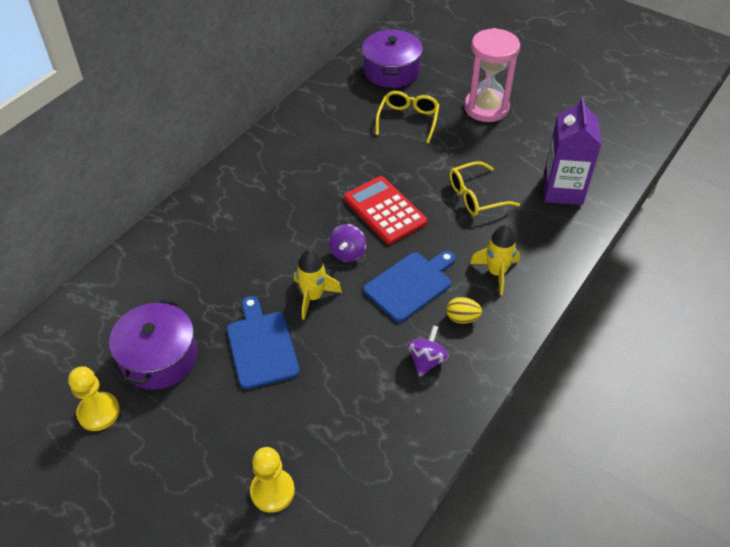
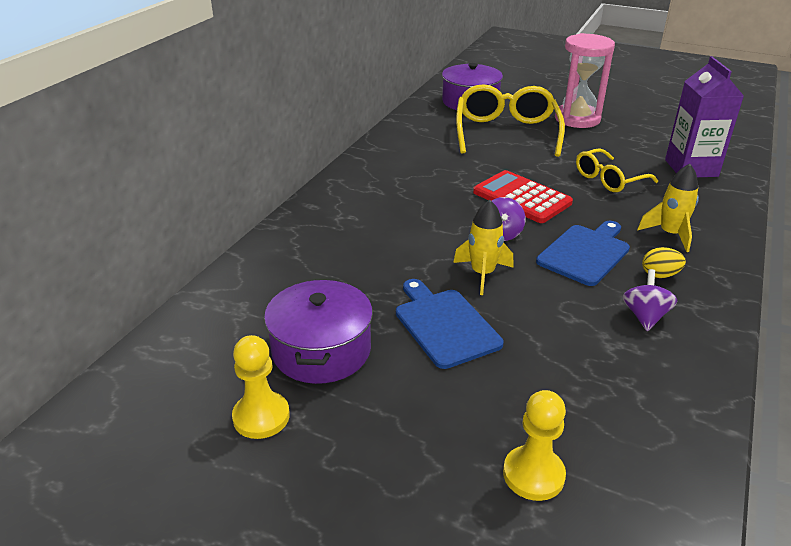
camera: 10 degrees left, 15 degrees down
yellow glasses [375,91,439,143] -> yellow glasses [456,84,565,157], size x1.69

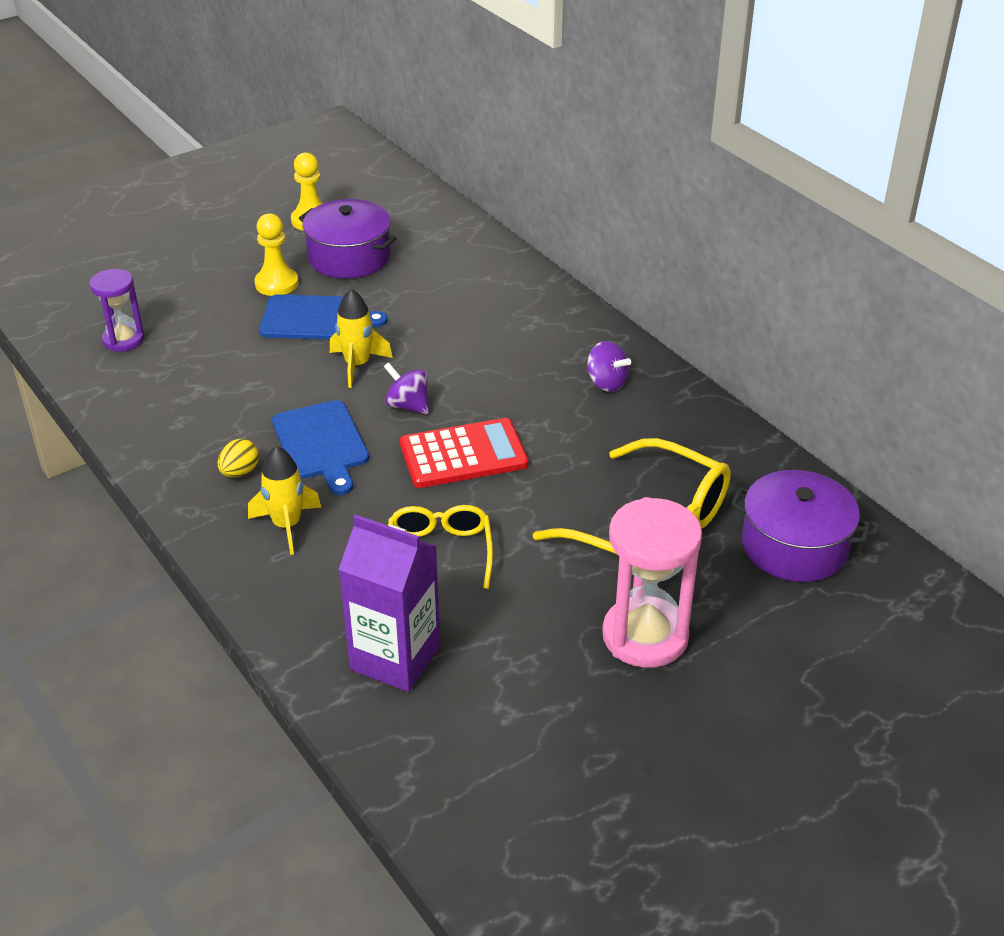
camera: 120 degrees right, 5 degrees up
yellow pawn [503,390,566,501] -> yellow pawn moved to [255,213,298,296]
purple spinning top [623,269,677,331] -> purple spinning top moved to [586,341,631,392]
none -> purple hourglass [90,269,145,352]

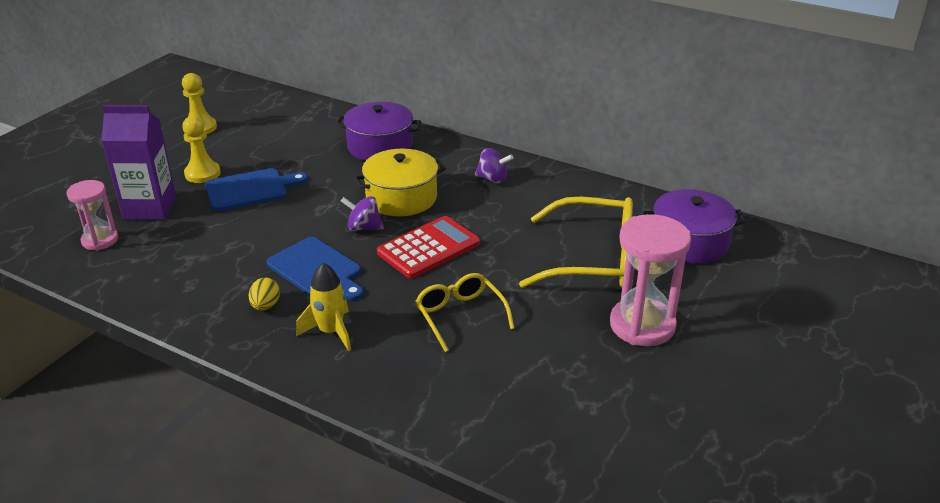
camera: 25 degrees left, 5 degrees down
purple hourglass [90,269,145,352] -> pink hourglass [66,180,118,251]
purple pot [299,199,397,279] -> purple pot moved to [336,102,421,161]
yellow rocket [330,289,393,388] -> none
purple carton [338,515,440,692] -> purple carton moved to [101,105,176,220]
none -> yellow pot [354,149,446,217]

